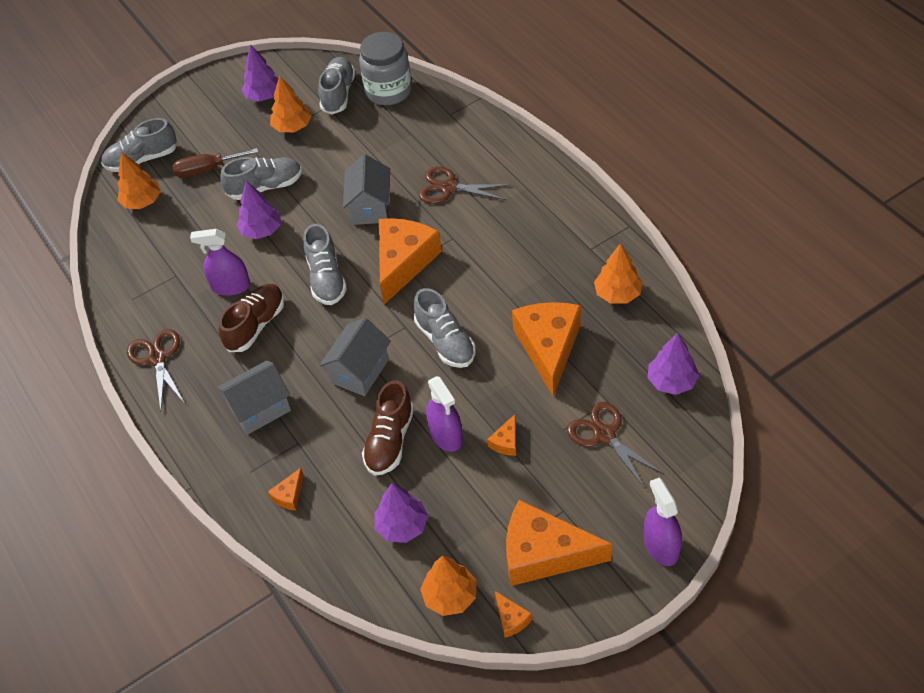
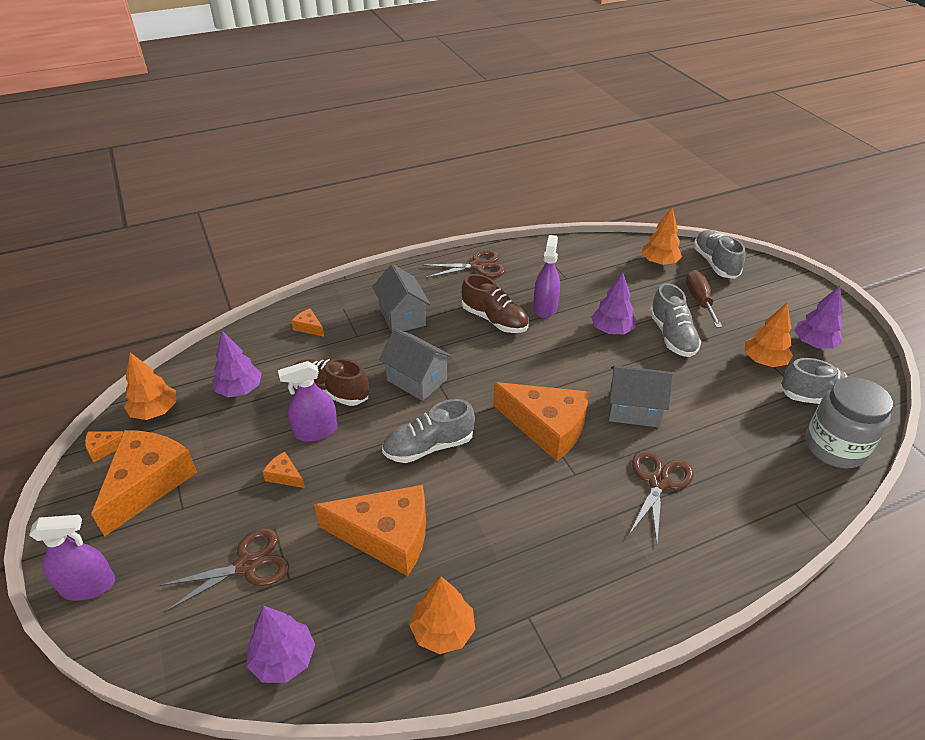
camera: 95 degrees right, 10 degrees down
grey shoe [303,224,347,305] -> none

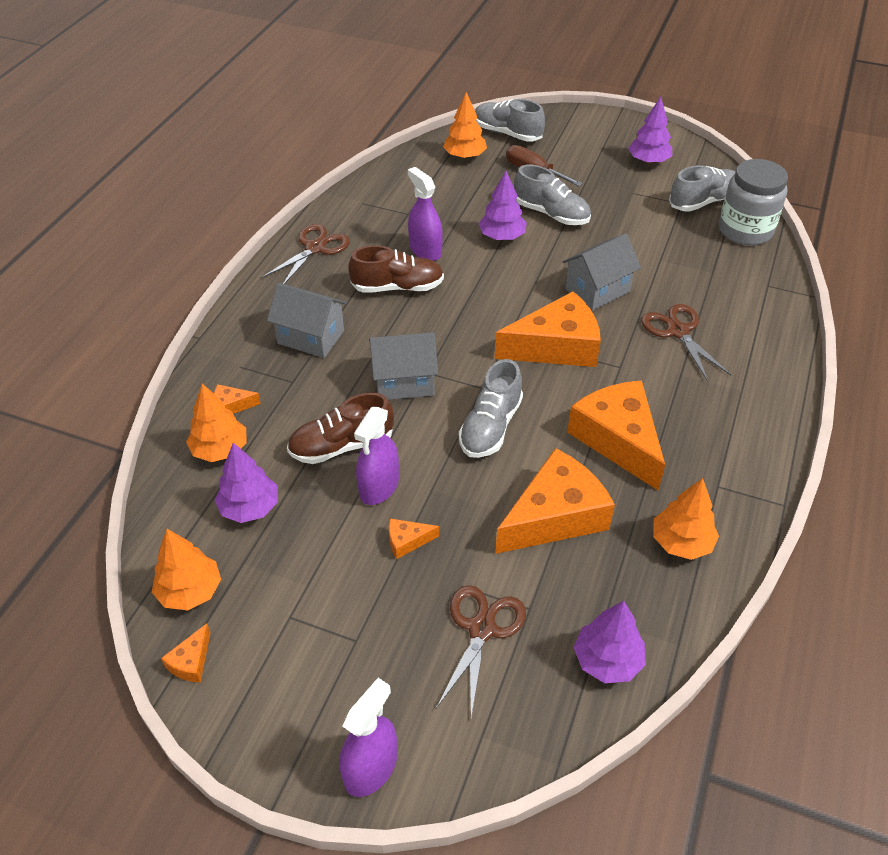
camera: 45 degrees left, 5 degrees up
orange cheese [91,430,197,536] -> orange cheese moved to [567,380,665,490]
orange tree [745,303,793,367] -> orange tree moved to [186,384,247,462]

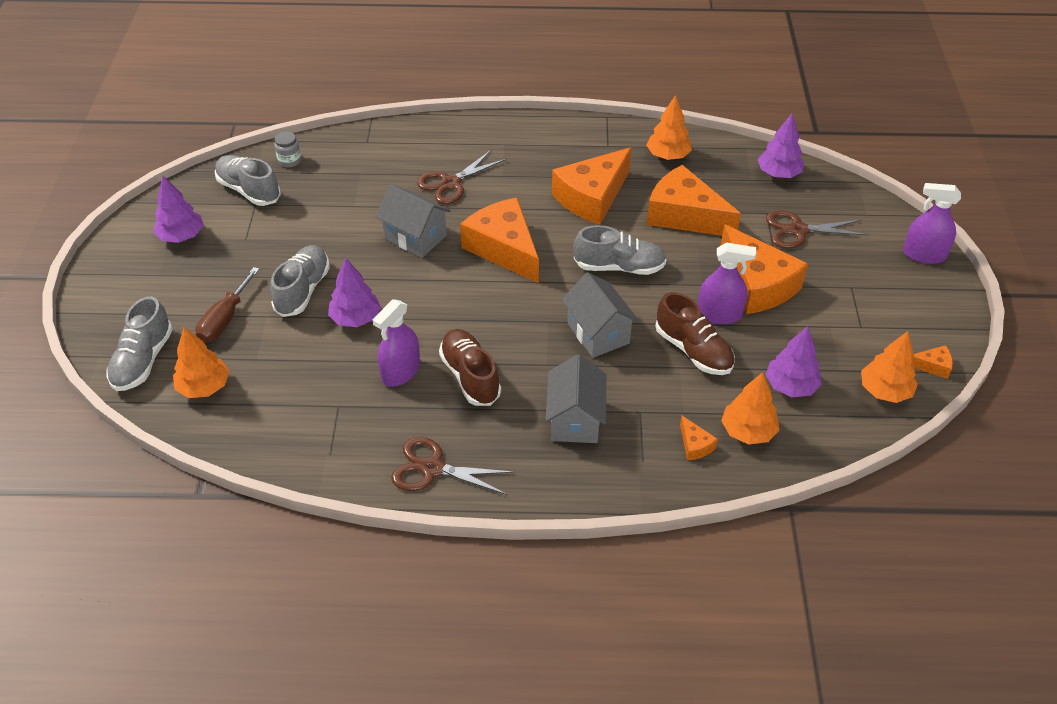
camera: 110 degrees left, 0 degrees up
orange cheese [389,519,439,559] -> orange cheese [721,224,808,314], size x2.40
grey jar [719,159,788,246] -> grey jar [274,132,301,168], size x0.45

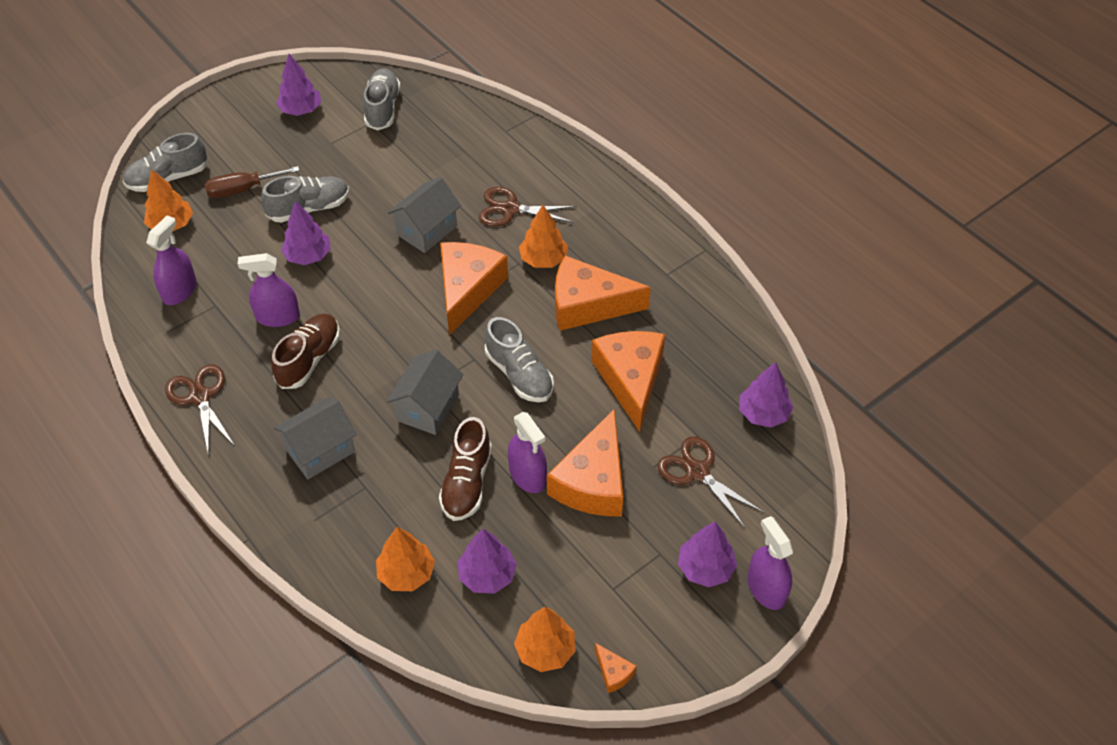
camera: 50 degrees right, 5 degrees up
grey jar [274,132,301,168] -> none
grey house [376,184,451,258] -> grey house turned 45 degrees clockwise [388,177,461,253]
orange tree [646,95,692,160] -> orange tree moved to [519,205,568,268]
orange cheese [680,416,718,461] -> none
none -> purple spray bottle [146,215,197,305]
none -> purple tree [678,522,737,587]

